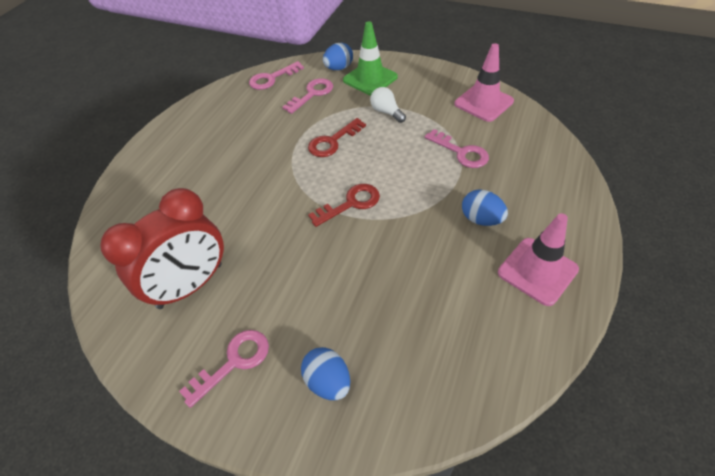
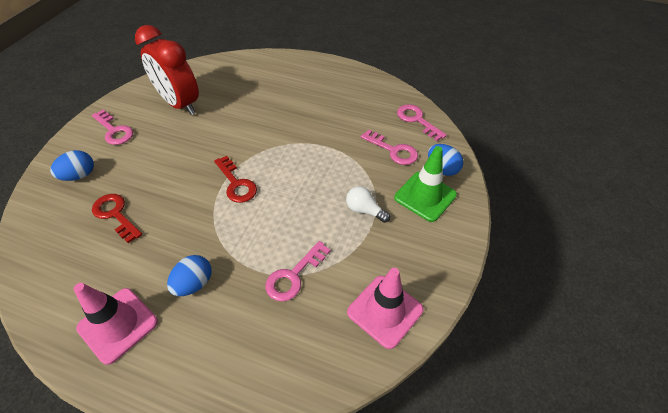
camera: 85 degrees right, 0 degrees up
red key [308,118,366,157] -> red key moved to [92,194,142,243]
white light bulb [370,87,406,123] -> white light bulb turned 105 degrees counterclockwise [346,186,390,223]

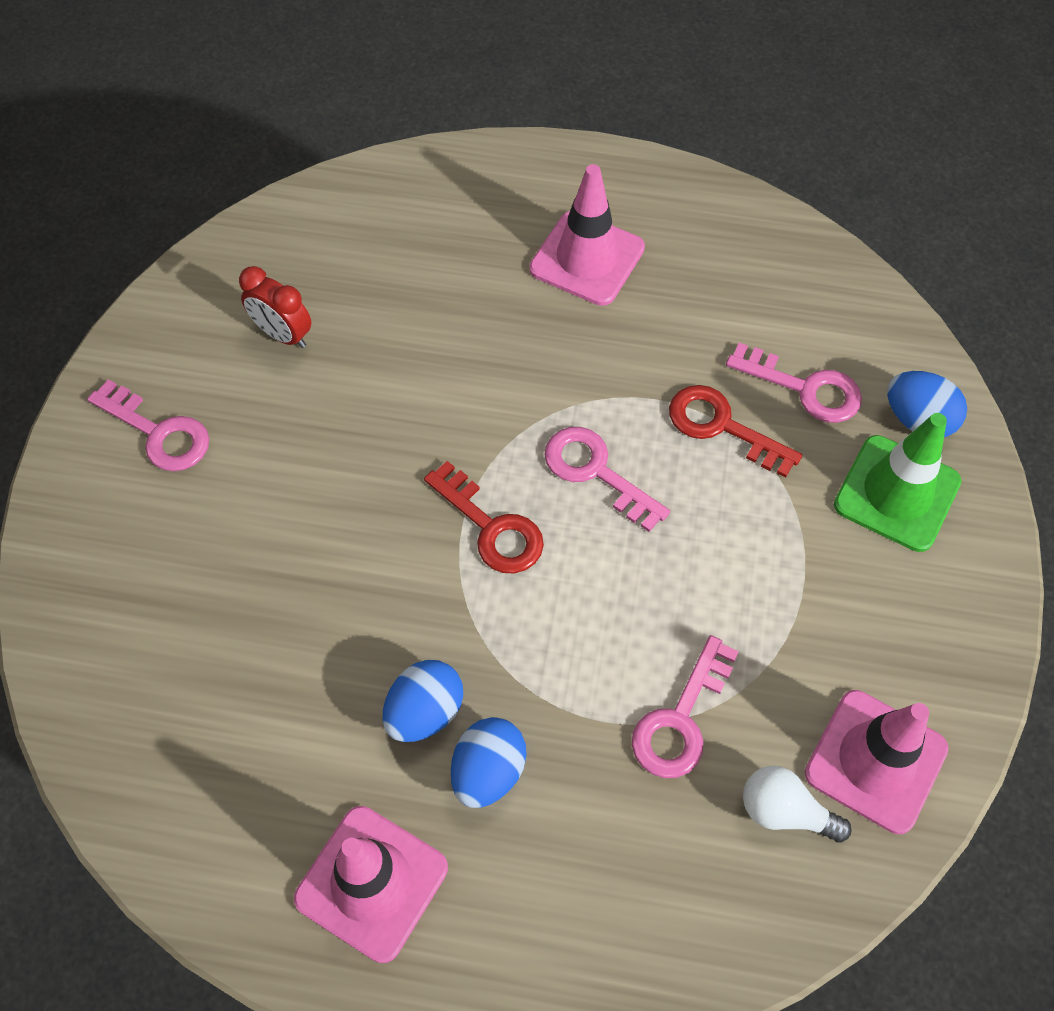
camera: 10 degrees left, 10 degrees up
blue egg [50,150,94,181] -> blue egg moved to [383,660,463,742]
red key [92,194,142,243] -> red key moved to [669,385,802,478]
red clock [135,25,199,115] -> red clock [239,266,311,348], size x0.48
white light bulb [346,186,390,223] -> white light bulb moved to [743,765,852,843]
pink key [397,104,447,141] -> pink key moved to [544,427,670,532]
none -> pink traffic cone [530,164,645,306]

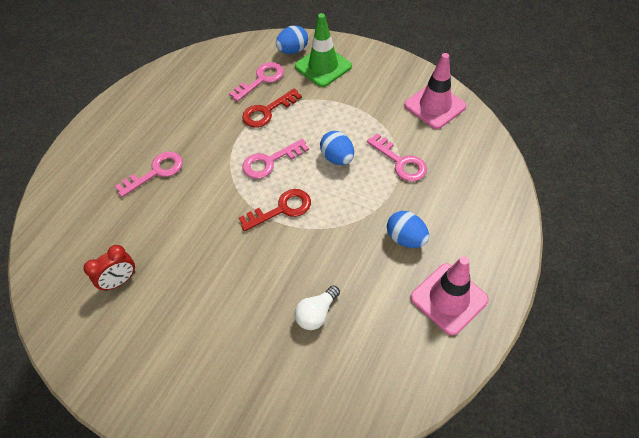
camera: 70 degrees left, 5 degrees down
pink key [87,379,209,471] -> pink key moved to [115,152,183,197]
blue egg [383,660,463,742] -> blue egg moved to [320,131,354,165]
pink traffic cone [530,164,645,306] -> none
white light bulb [743,765,852,843] -> white light bulb moved to [294,285,340,330]

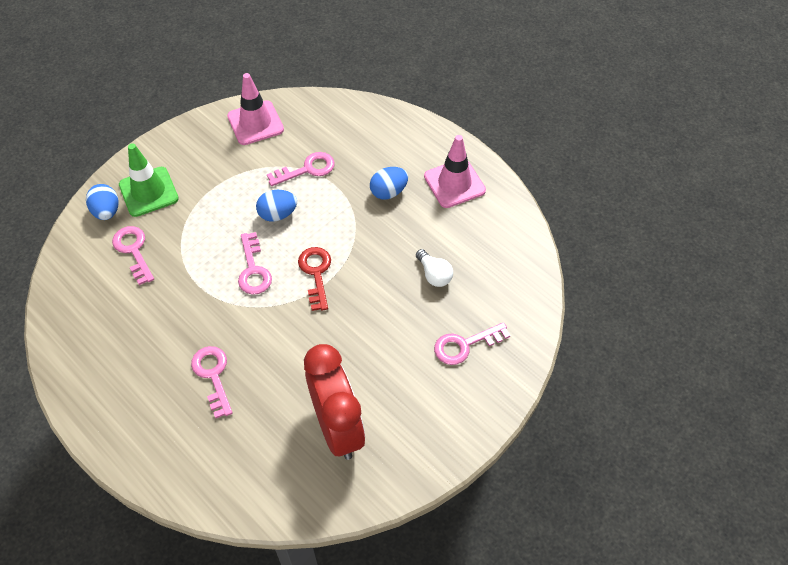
camera: 75 degrees left, 0 degrees up
red clock [84,245,135,291] -> red clock [304,344,365,460], size x2.09
red key [242,88,302,128] -> none
none -> pink key [434,322,510,365]

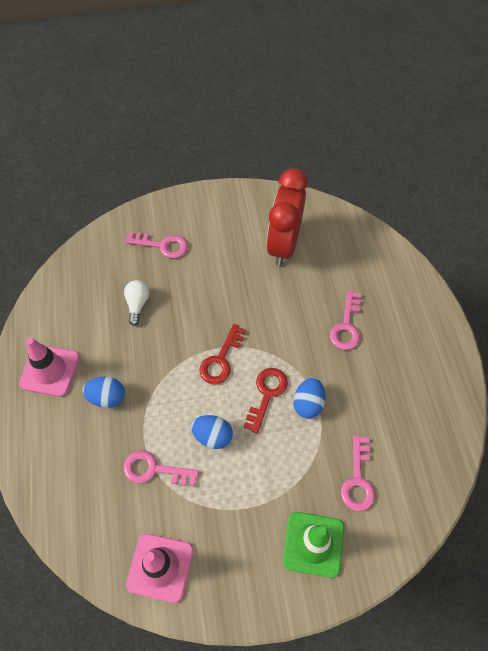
camera: 145 degrees left, 5 degrees up
blue egg [86,184,119,220] -> blue egg moved to [293,378,325,419]
pink key [238,232,272,295] -> red key [244,368,288,434]

